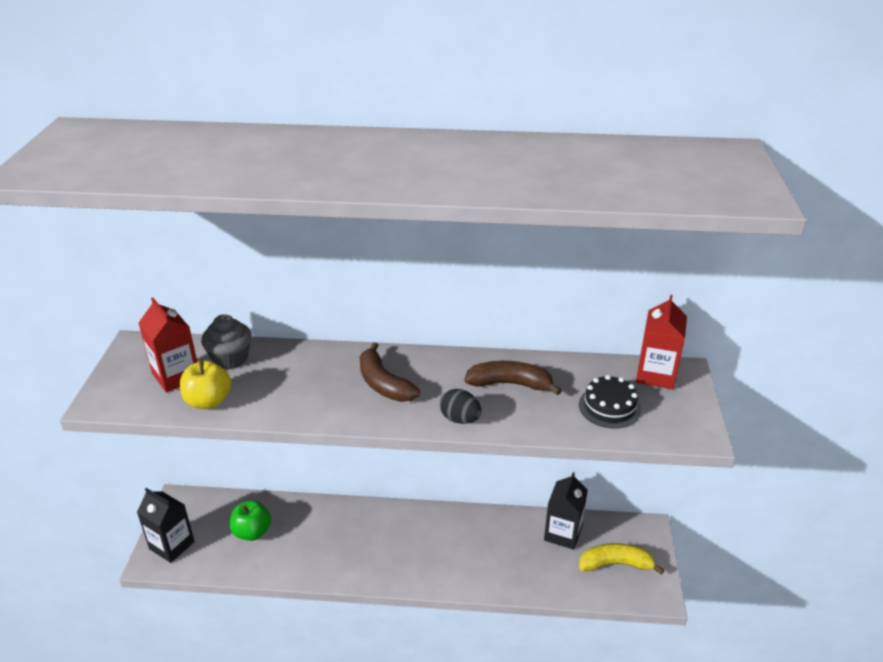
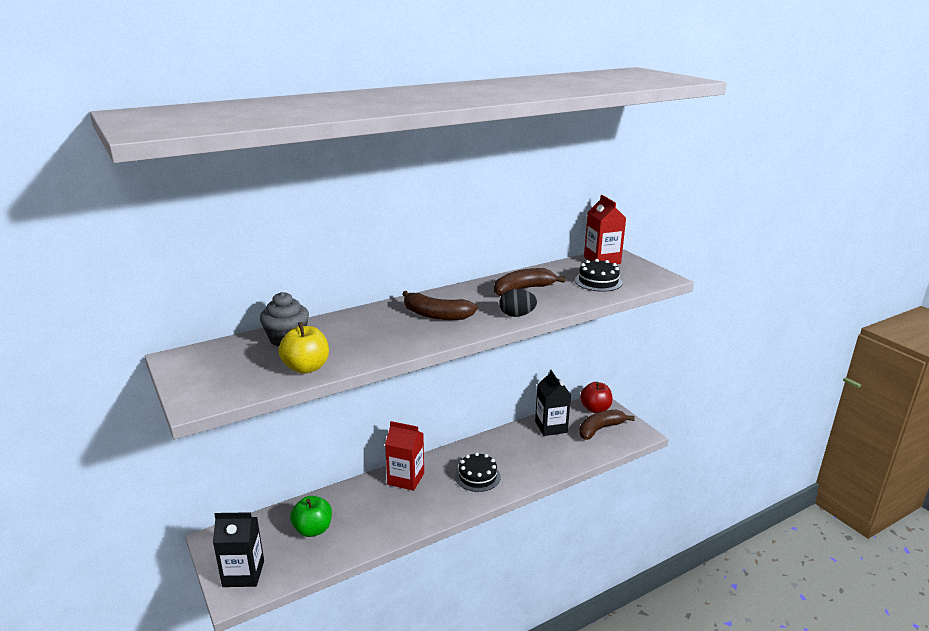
camera: 35 degrees left, 10 degrees down
red carton [139,298,197,393] -> red carton moved to [385,421,424,491]
yellow banana [579,543,664,575] -> brown banana [579,410,635,440]
none -> black cake [455,452,501,492]
none -> red apple [580,382,613,413]

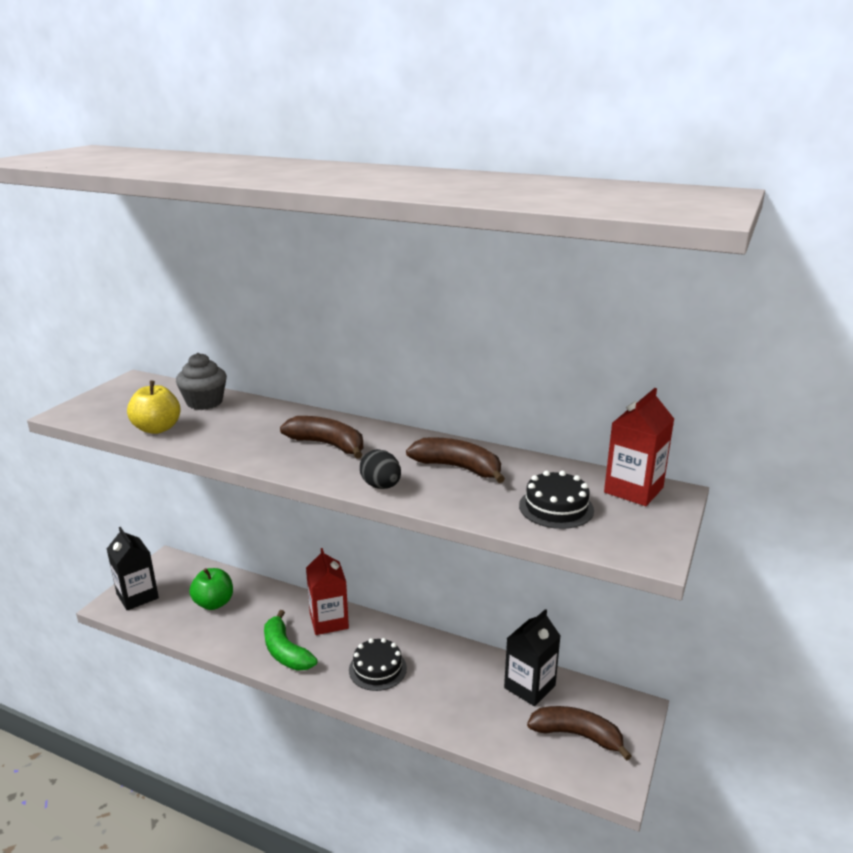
camera: 55 degrees right, 0 degrees up
brown banana [402,291,478,320] -> brown banana turned 135 degrees clockwise [280,416,363,459]
red apple [580,382,613,413] -> none
none -> green banana [264,610,317,671]

